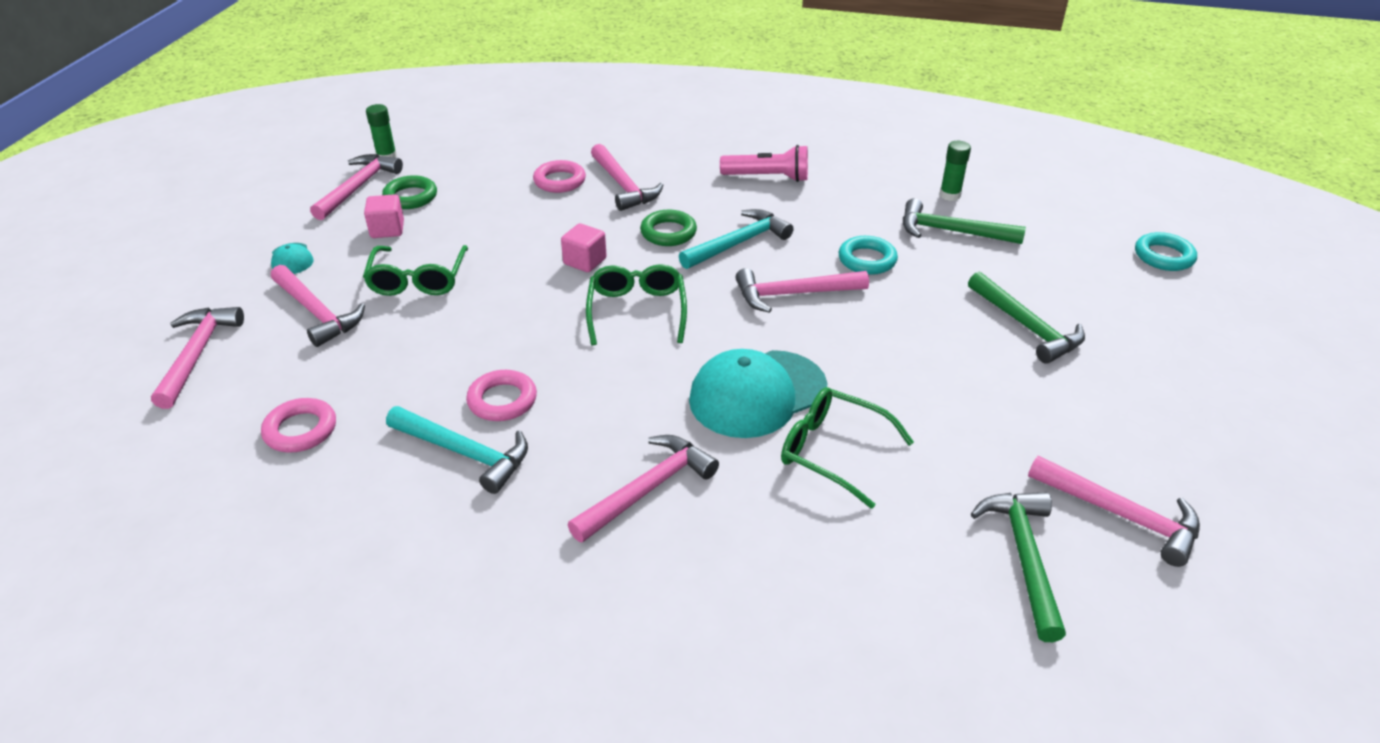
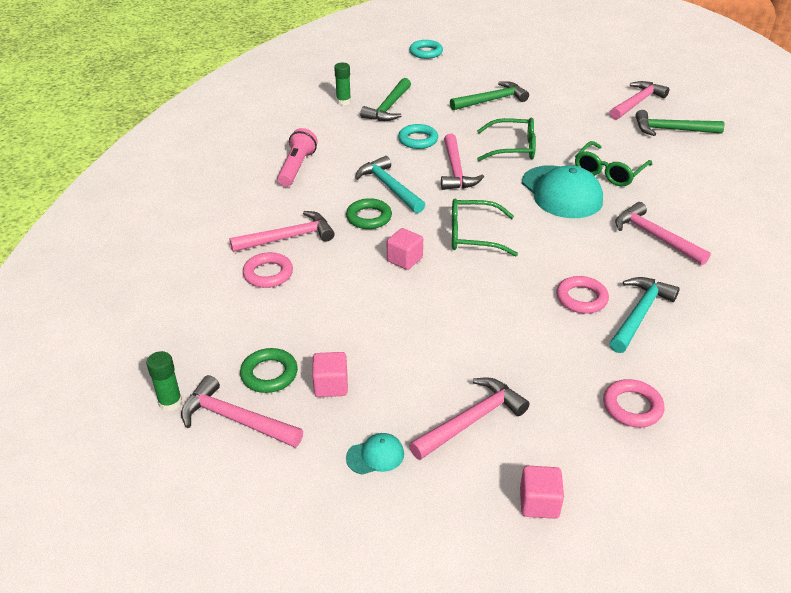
camera: 85 degrees left, 0 degrees up
pink hammer [151,307,244,409] -> pink cube [520,466,564,519]
green glasses [363,245,468,296] -> green glasses moved to [477,118,536,161]

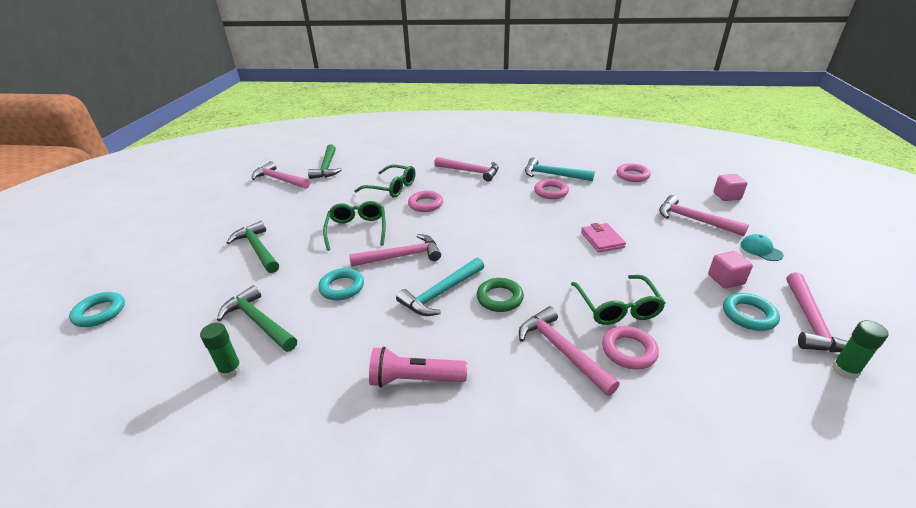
camera: 100 degrees left, 5 degrees down
green ring [240,348,298,393] -> turquoise ring [723,293,780,331]
green hammer [360,78,411,121] -> green hammer turned 150 degrees counterclockwise [217,285,297,352]
pink cube [387,228,423,270] -> none
green glasses [452,199,518,257] -> green glasses moved to [571,275,666,325]
turquoise cap [522,165,603,218] -> pink ring [408,191,443,212]
pink hammer [615,202,711,265] -> pink hammer turned 105 degrees counterclockwise [434,157,499,182]
none -> pink wallet [581,223,626,252]

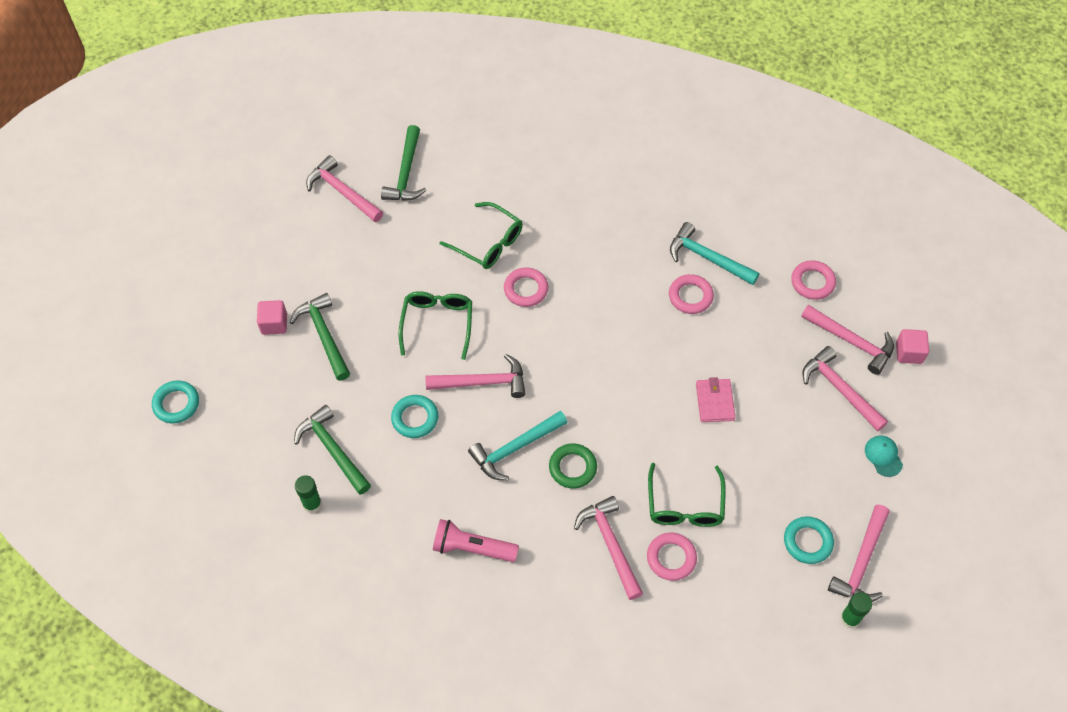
camera: 10 degrees right, 25 degrees up
pink hammer [434,157,499,182] -> pink hammer moved to [801,305,894,375]
pink cube [708,251,753,288] -> pink cube moved to [257,300,287,335]

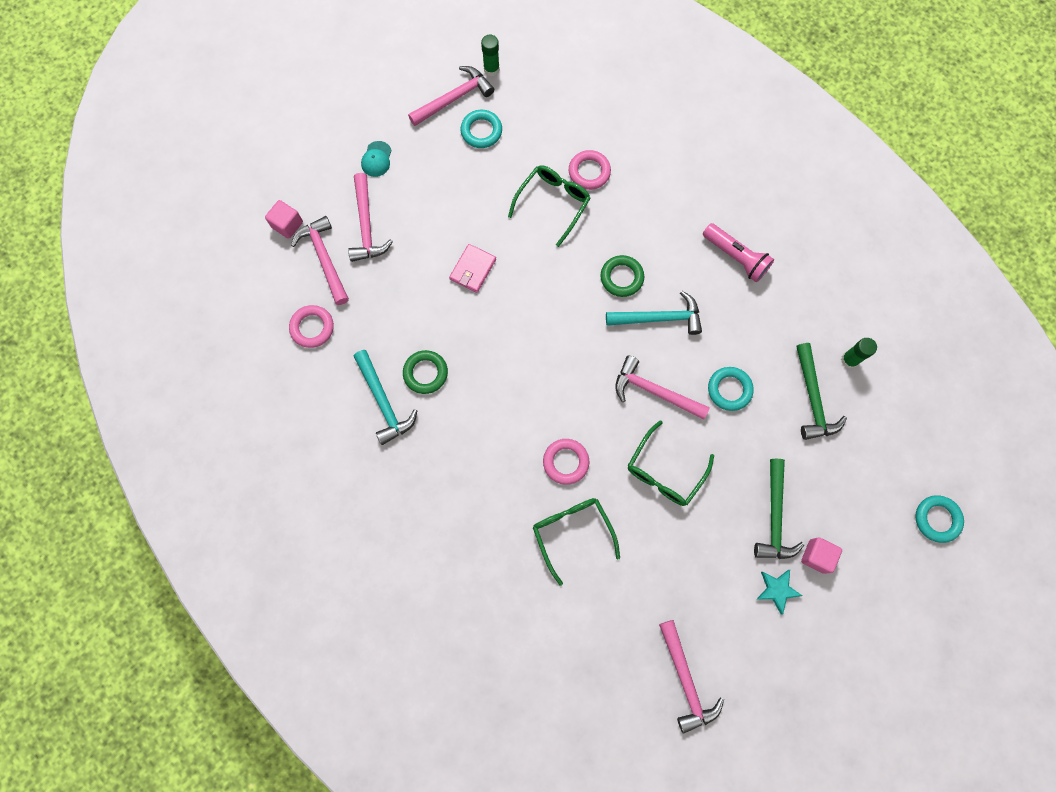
camera: 150 degrees left, 15 degrees up
green hammer [381,125,426,201] -> none
pink hammer [574,496,643,600] -> none
pink ring [669,274,714,314] -> green ring [403,350,448,394]
none -> turquoise star [756,570,802,615]

